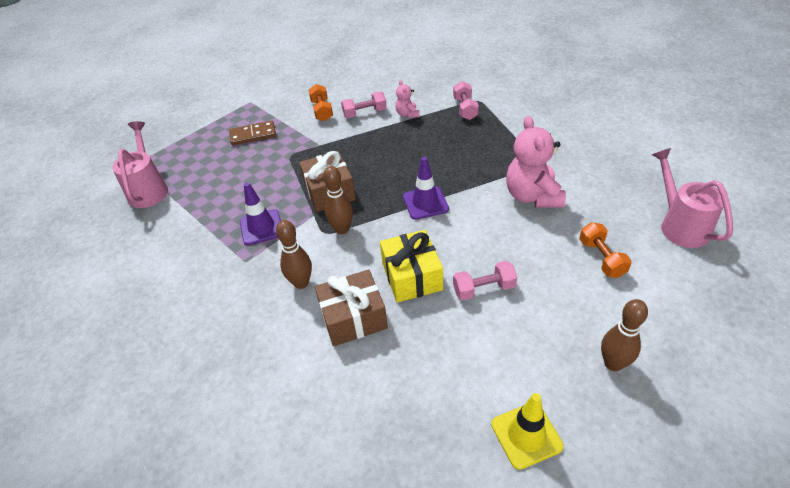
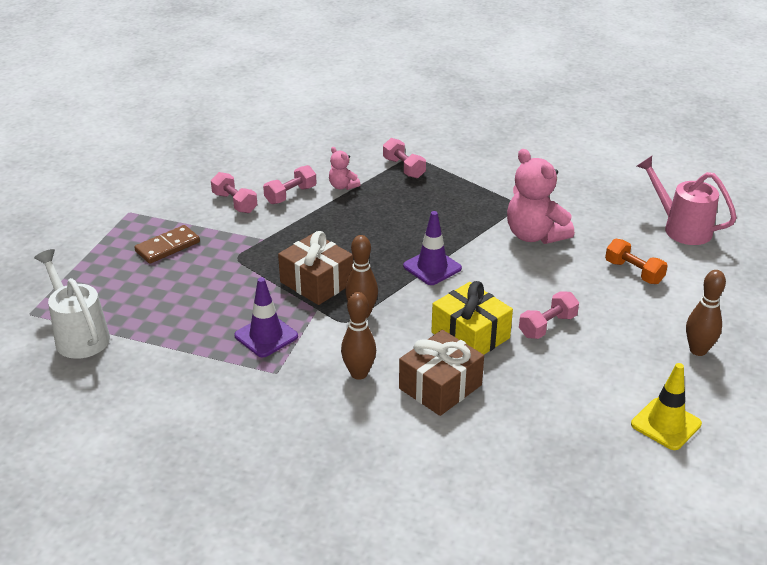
camera: 30 degrees left, 10 degrees down
pink watering can [113,121,168,208] -> white watering can [34,249,110,359]
orange dumbbell [309,84,333,121] -> pink dumbbell [211,172,257,213]

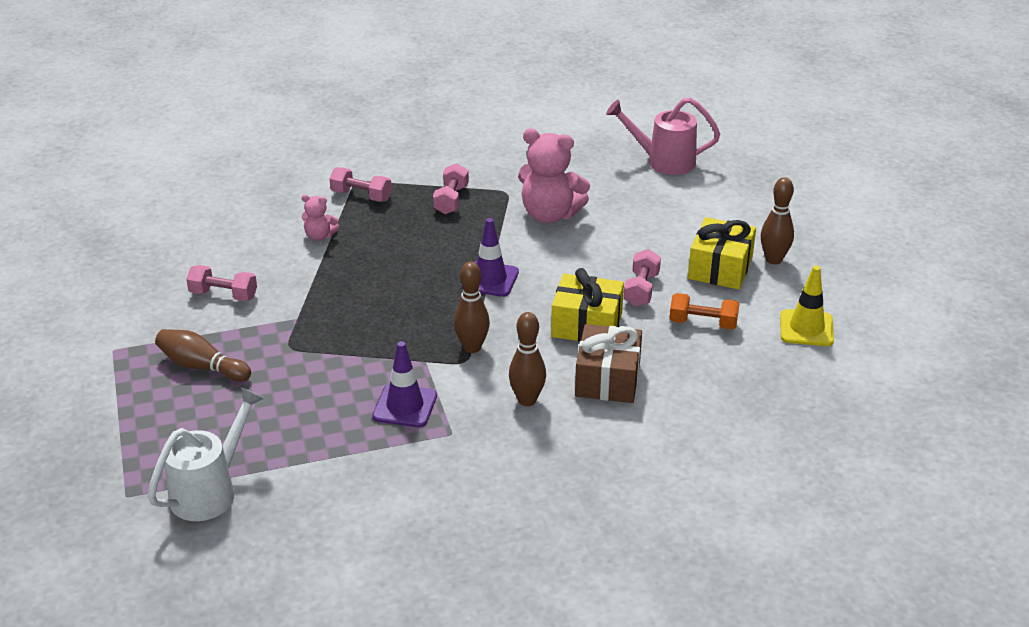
camera: 35 degrees left, 0 degrees up
white watering can [34,249,110,359] -> white watering can turned 105 degrees clockwise [148,387,264,521]
brown domino [134,225,200,264] -> brown bowling pin [155,329,251,382]
pink dumbbell [263,165,317,204] -> pink dumbbell moved to [433,163,469,215]
brown gift [278,231,353,305] -> none
orange dumbbell [605,239,668,284] -> orange dumbbell moved to [669,293,739,330]
none -> yellow gift [688,217,756,289]

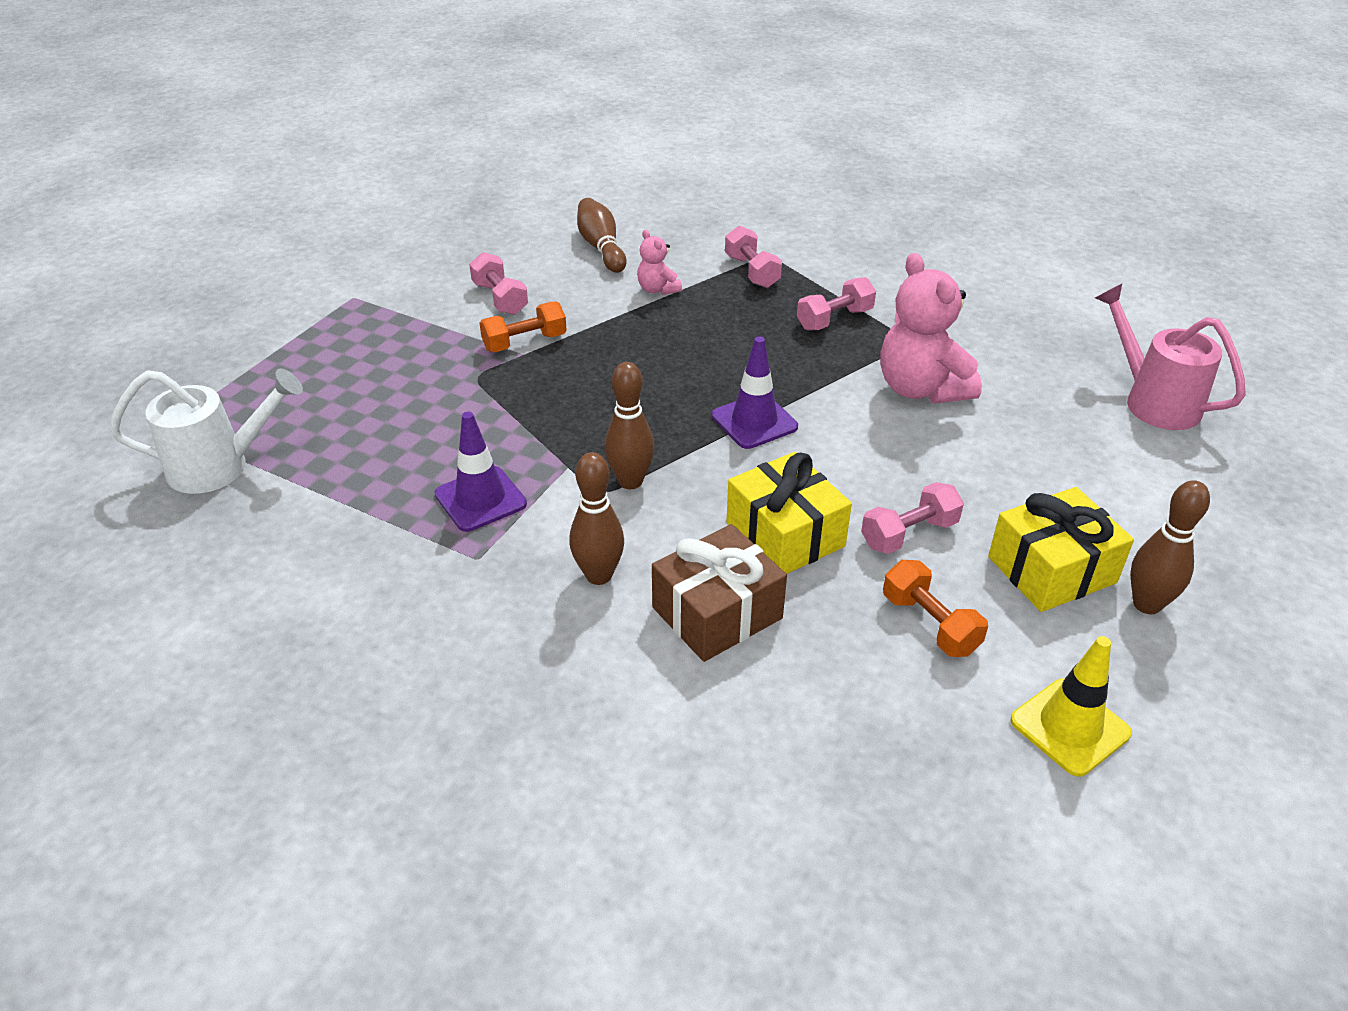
camera: 45 degrees right, 5 degrees up
brown bowling pin [155,329,251,382] -> brown bowling pin moved to [577,198,626,273]
none -> orange dumbbell [479,302,567,352]

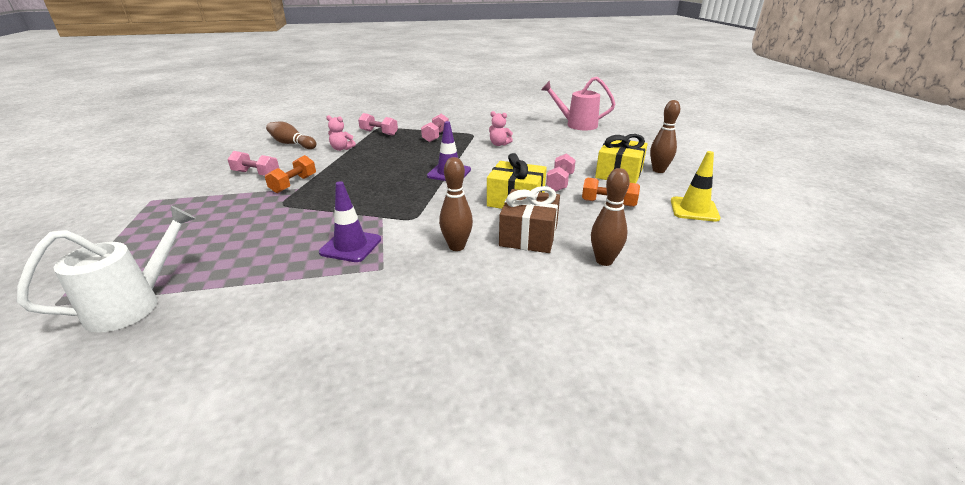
camera: 40 degrees left, 10 degrees down
brown bowling pin [605,362,655,489] -> brown bowling pin moved to [591,168,630,266]
pink teddy bear [880,253,982,404] -> pink teddy bear [489,111,513,146], size x0.50

